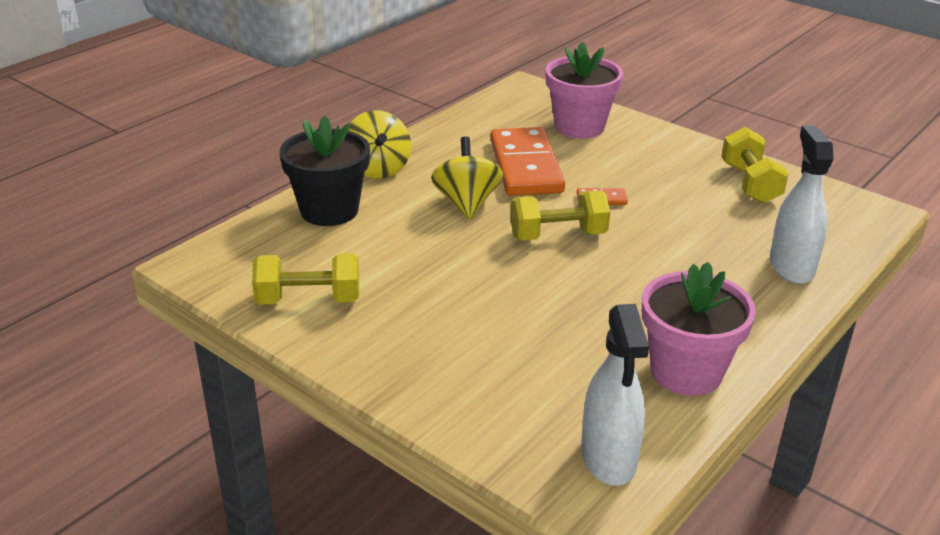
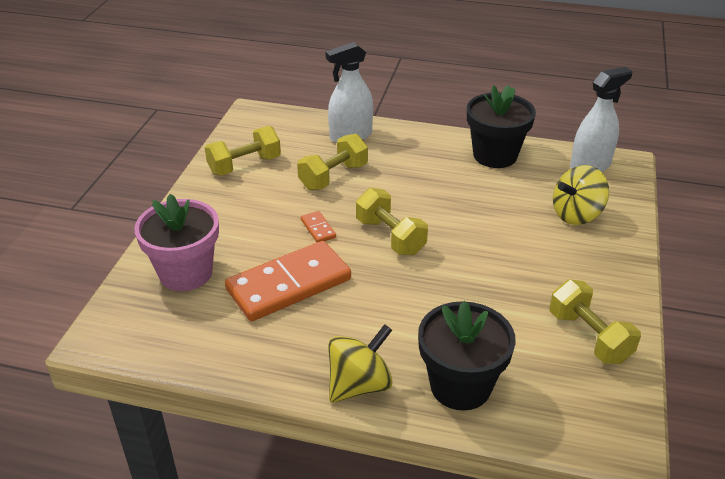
camera: 115 degrees left, 5 degrees up
yellow spinning top [431,136,503,219] -> yellow spinning top moved to [553,165,609,225]
pink flower pot [642,262,756,396] -> black flower pot [467,85,536,168]
none -> yellow dumbbell [297,134,368,190]

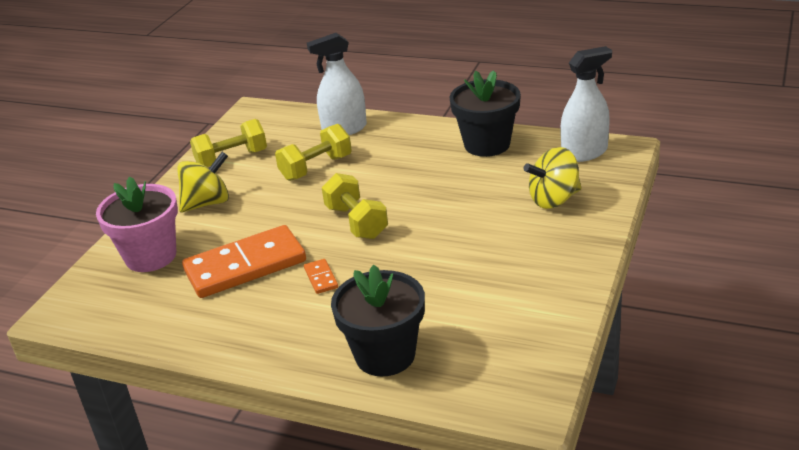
camera: 10 degrees right, 5 degrees down
orange domino [301,211,336,242] -> orange domino moved to [304,259,338,294]
yellow spinning top [328,324,393,403] -> yellow spinning top moved to [177,152,229,213]
yellow dumbbell [550,279,641,364] -> none

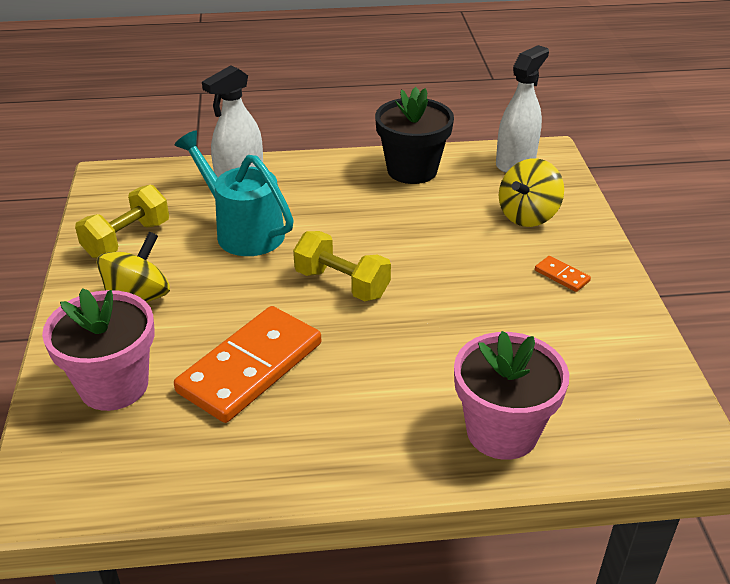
camera: 30 degrees left, 5 degrees up
yellow dumbbell [275,124,352,181] -> turquoise watering can [174,131,294,256]
orange domino [304,259,338,294] -> orange domino moved to [535,256,591,292]
black flower pot [331,265,425,377] -> pink flower pot [454,331,569,460]

